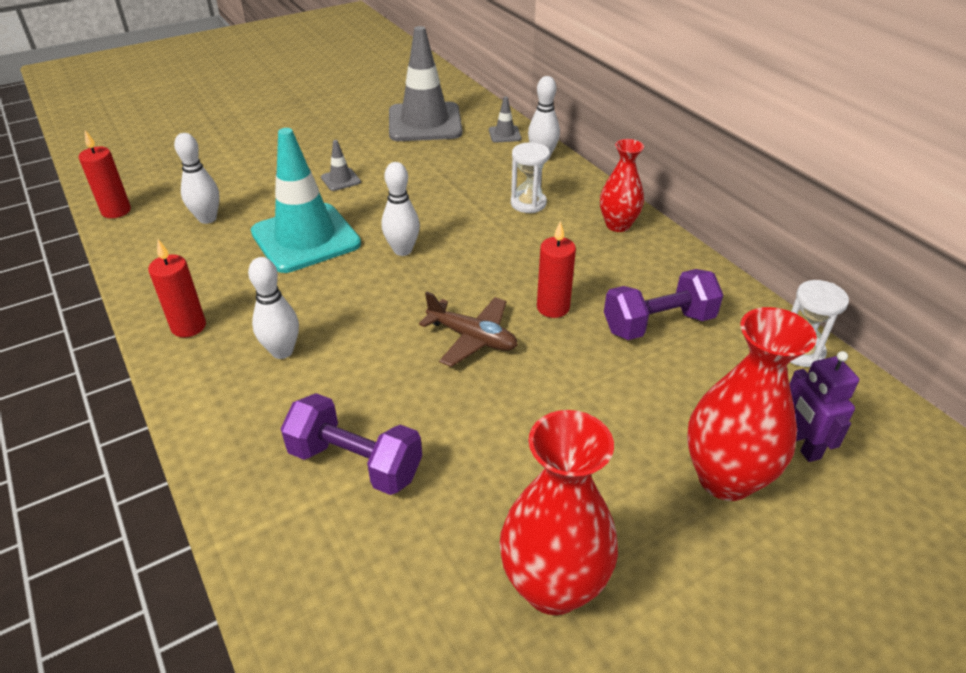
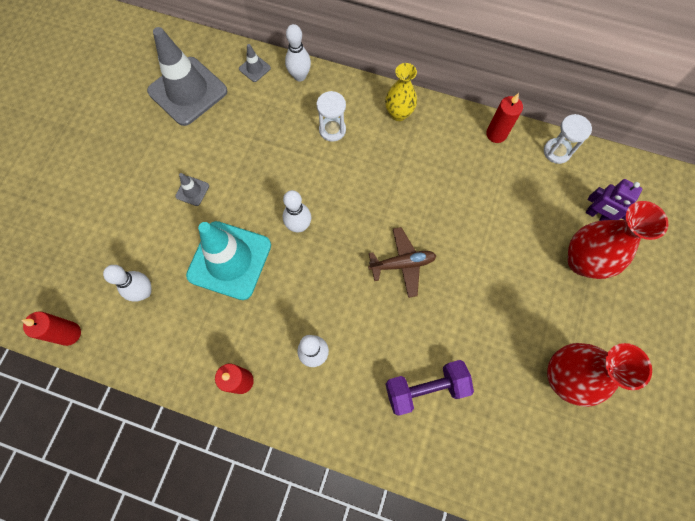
camera: 40 degrees left, 30 degrees up
red candle [537,221,576,318] -> red candle moved to [486,93,523,143]
red vase [600,139,644,232] -> yellow vase [385,63,417,121]
purple dumbbell [604,269,723,340] -> none

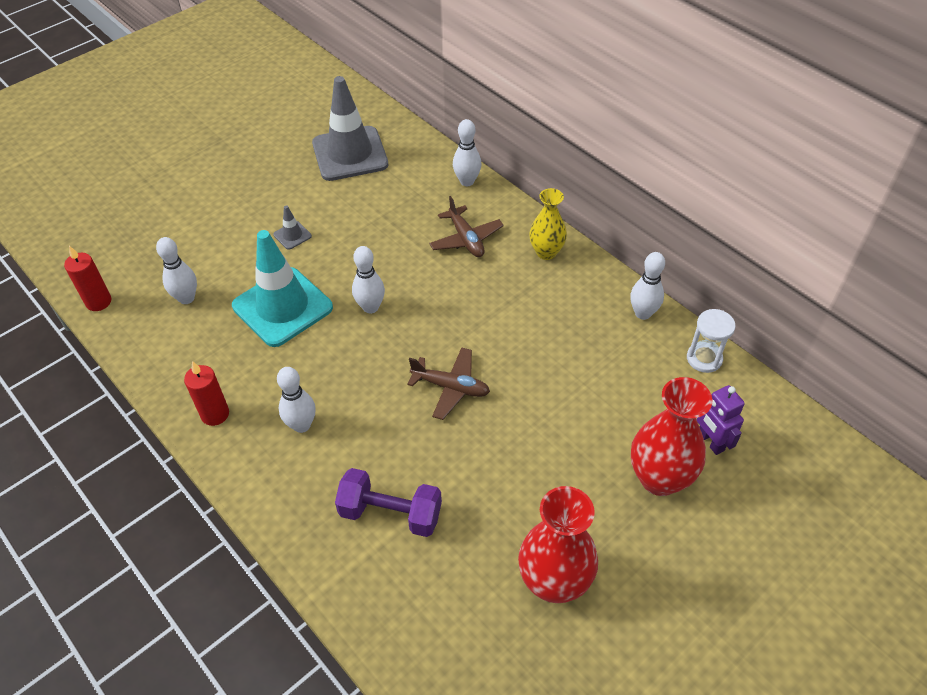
camera: 30 degrees right, 20 degrees down
grey traffic cone [239,44,271,82] -> none
white hourglass [316,91,346,142] -> brown plane [429,196,504,257]
red candle [486,93,523,143] -> white bowling pin [630,252,665,320]

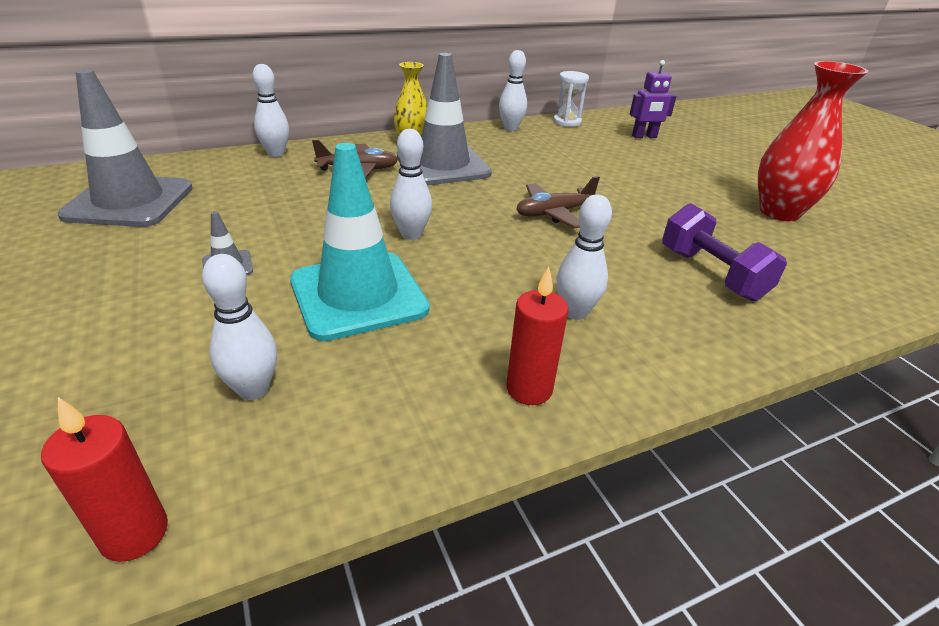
camera: 75 degrees left, 15 degrees down
purple dumbbell [335,468,442,537] -> purple dumbbell turned 60 degrees counterclockwise [662,203,787,301]
brown plane [407,347,490,420] -> brown plane turned 150 degrees counterclockwise [517,176,600,229]
red vase [631,377,712,496] -> none
none -> grey traffic cone [397,53,492,185]

